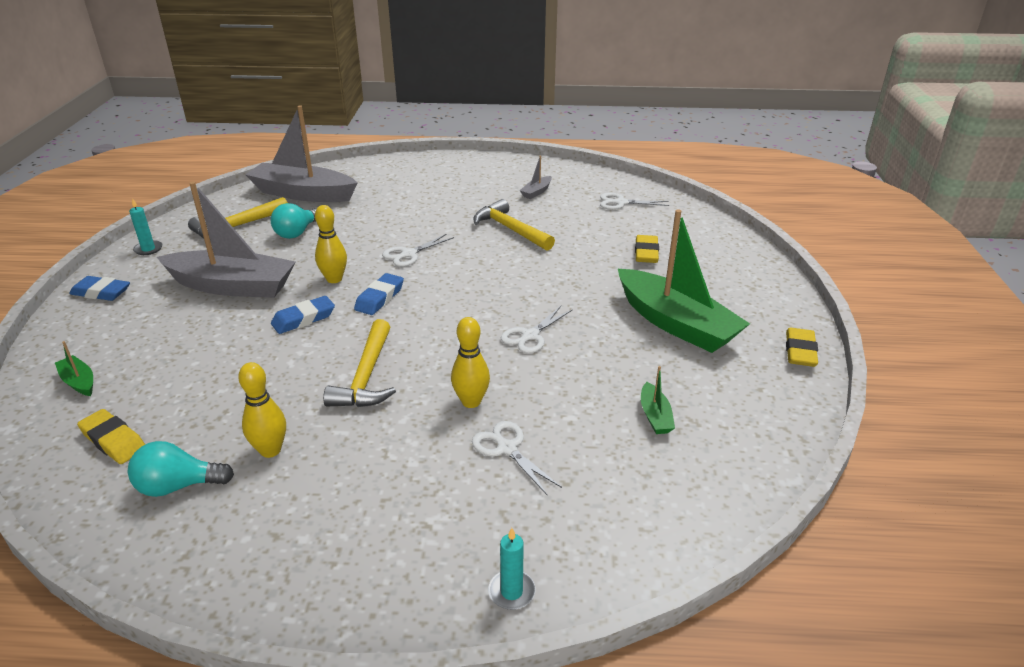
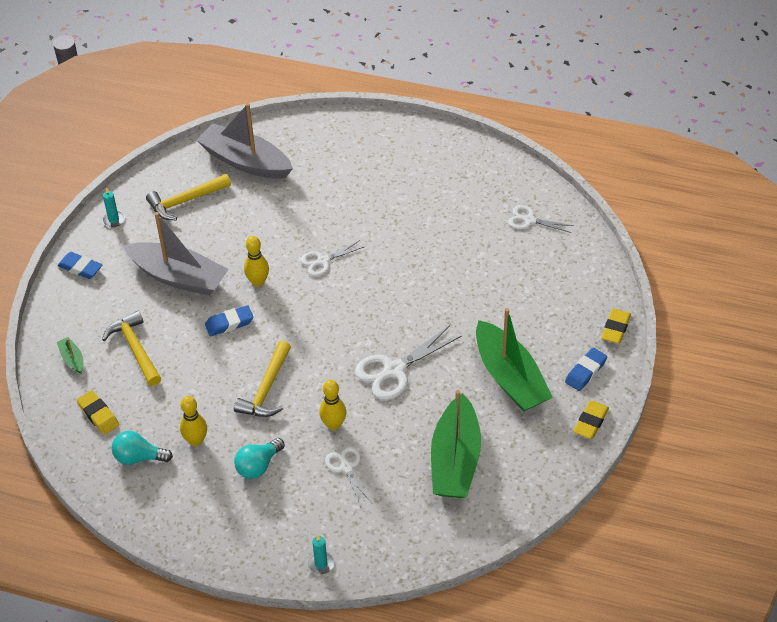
camera: 15 degrees right, 15 degrees up
turquoise light bulb [271,203,317,239] -> turquoise light bulb moved to [234,438,285,479]
blue eraser [354,273,404,315] -> blue eraser moved to [565,348,607,391]
yellow hammer [473,199,555,251] -> yellow hammer moved to [102,311,161,386]
white scissors [501,306,573,353] -> white scissors [355,325,462,400], size x1.66
grey boat [520,156,552,199] -> none
yellow eraser [635,235,659,263] -> yellow eraser moved to [601,308,631,344]
green boat [641,366,675,434] -> green boat [431,390,481,498], size x2.45

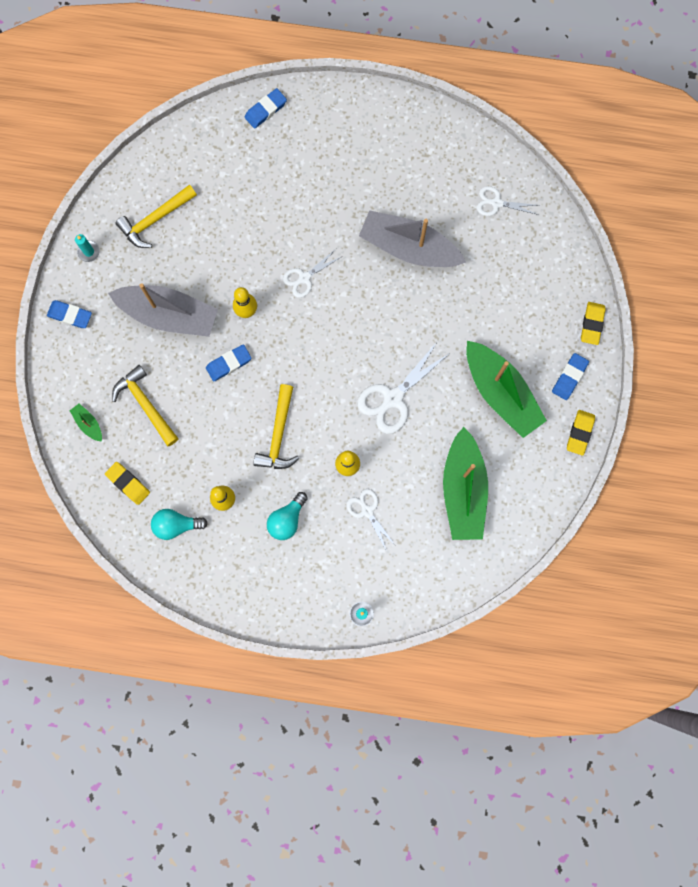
camera: 10 degrees left, 30 degrees up
grey boat [196,103,293,179] -> grey boat moved to [359,210,466,267]
none -> blue eraser [245,88,287,129]

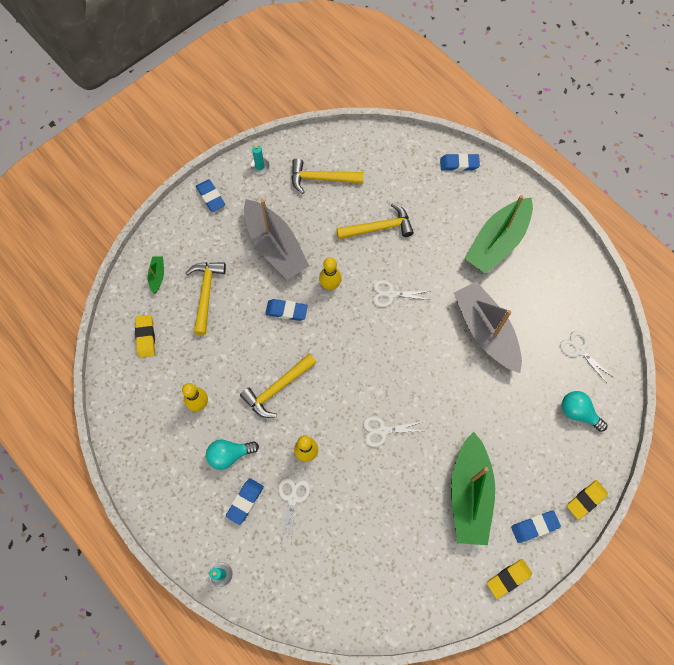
camera: 40 degrees right, 10 degrees down
turquoise light bulb [151,509,208,540] -> turquoise light bulb moved to [562,391,607,432]
white scissors [357,342,450,434] -> white scissors [363,416,424,447], size x0.60
green boat [443,427,488,540] -> green boat moved to [464,195,533,274]
none -> blue eraser [226,478,264,525]
none -> yellow hammer [336,203,414,239]

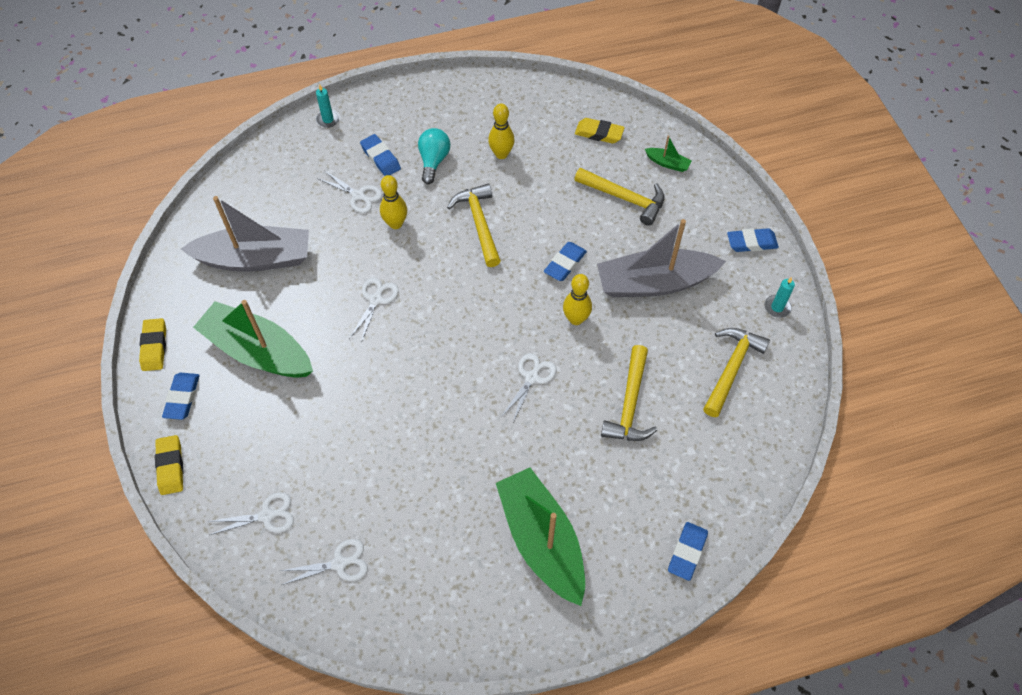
camera: 115 degrees right, 10 degrees down
grey boat [454,281,522,373] -> grey boat moved to [181,196,309,272]
turquoise light bulb [562,391,607,432] -> white scissors [207,492,294,535]

